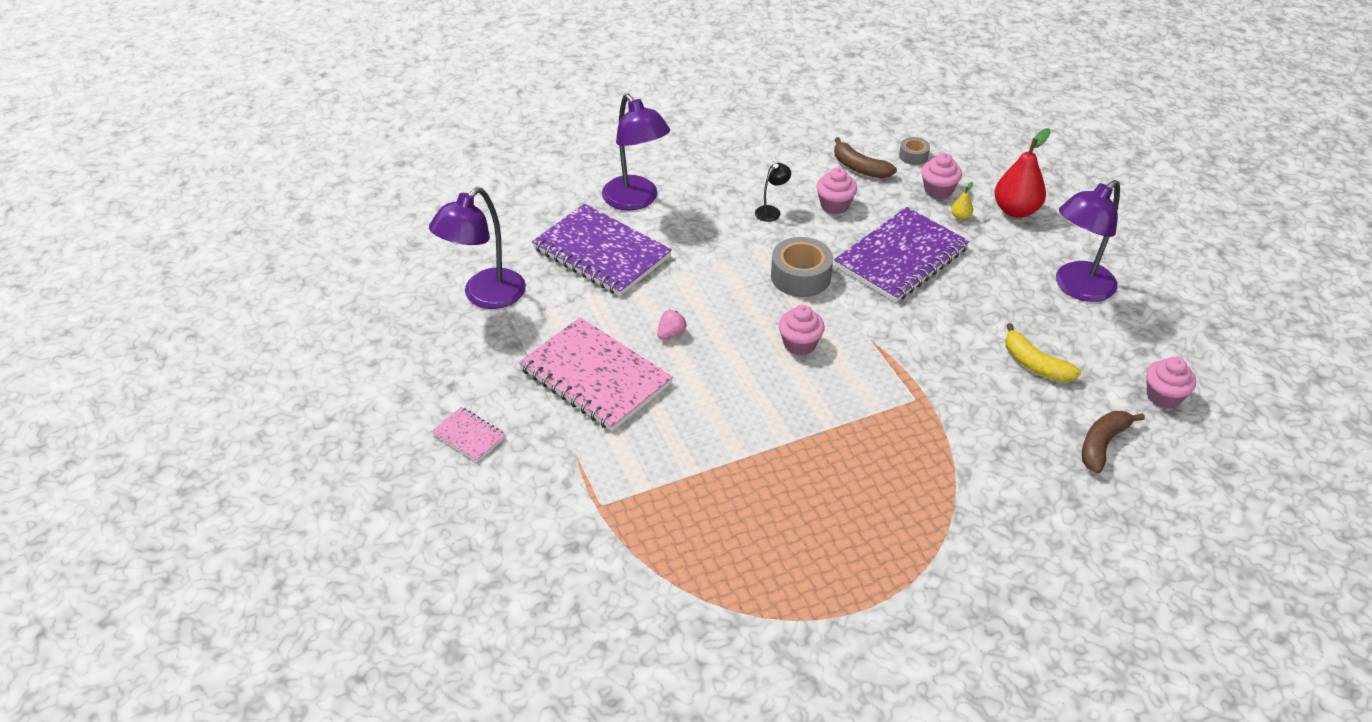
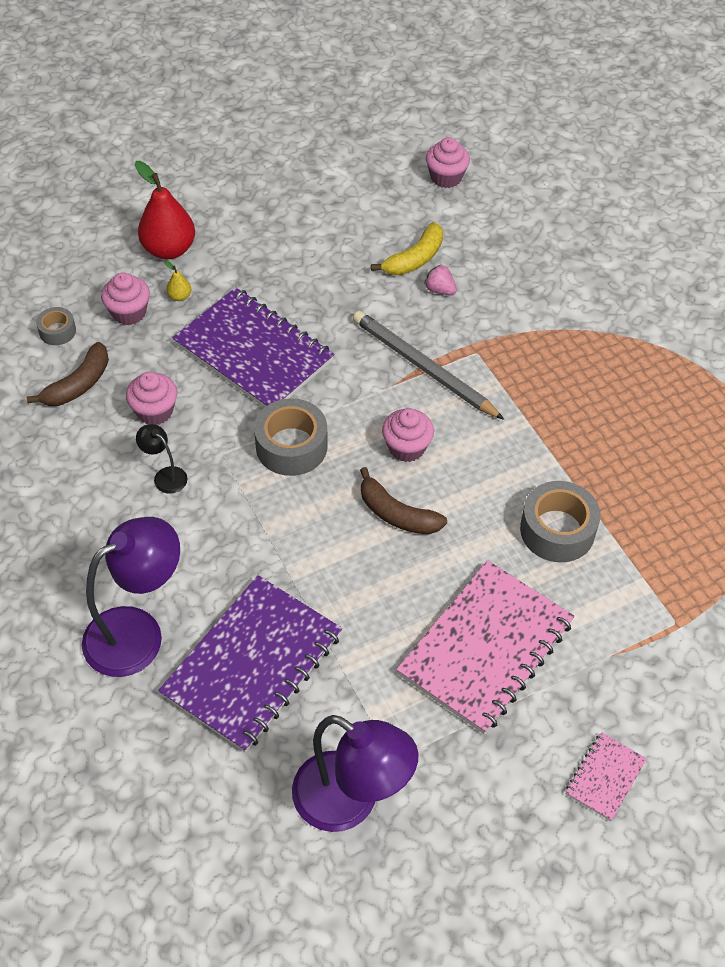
camera: 95 degrees left, 10 degrees up
pink strawberry [657,310,687,339] -> pink strawberry moved to [424,265,457,295]
purple lamp [1056,180,1120,302] -> none
brown banana [1082,411,1145,473] -> brown banana moved to [360,467,447,534]
none -> grey pencil [353,311,504,420]
none -> grey tape [520,481,600,562]

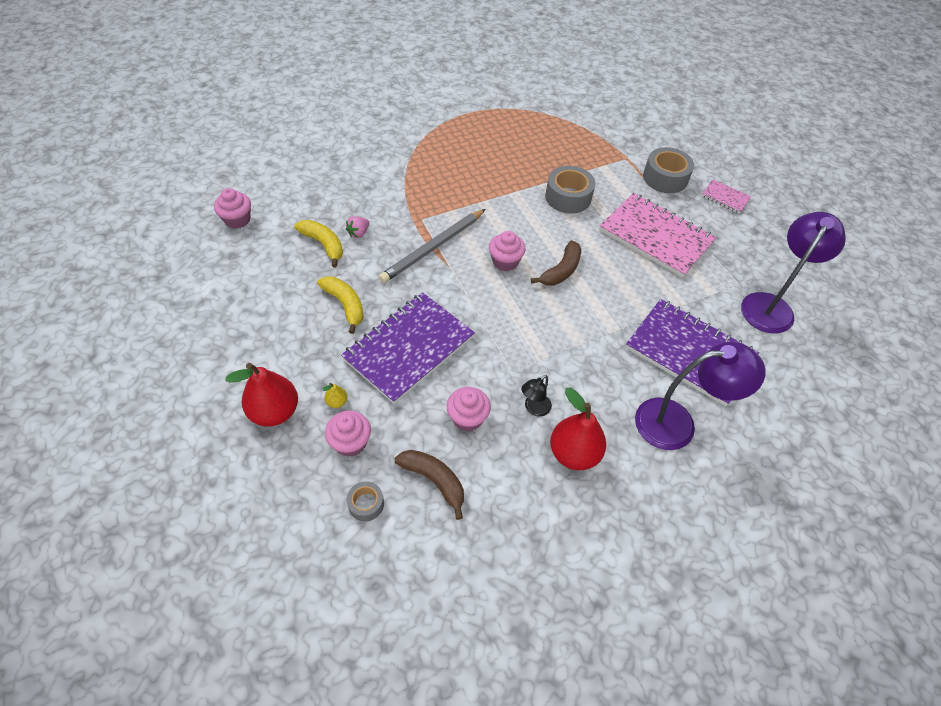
camera: 90 degrees left, 0 degrees up
purple lamp [82,517,180,677] -> purple lamp turned 120 degrees clockwise [635,342,766,450]
grey tape [254,398,328,476] -> grey tape moved to [643,147,694,193]
none -> yellow banana [317,276,363,334]
none -> red pear [550,388,606,470]

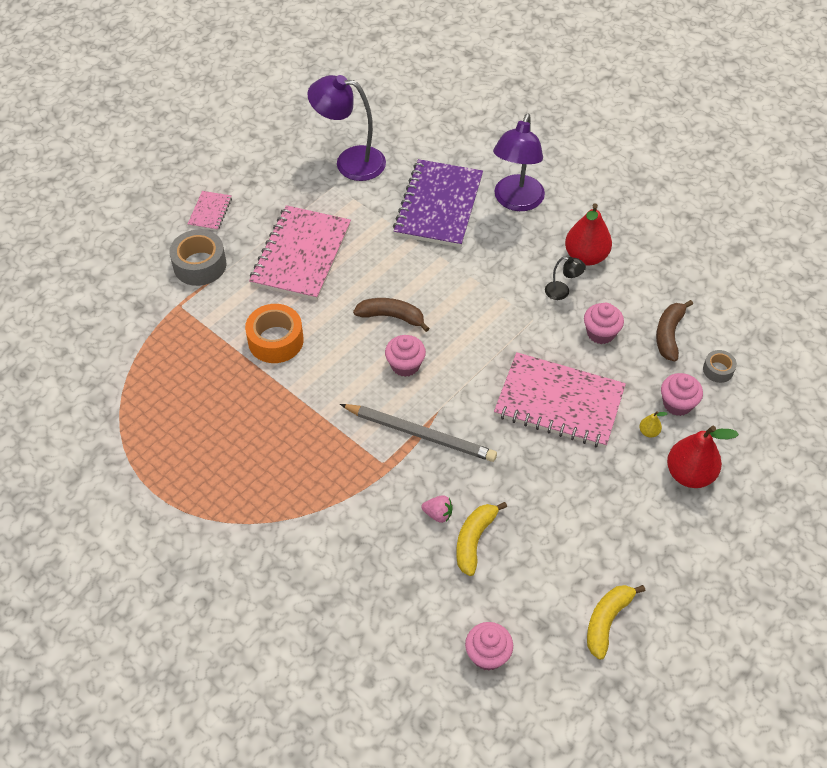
camera: 110 degrees left, 0 degrees up
yellow banana [317,276,363,334] -> yellow banana moved to [587,585,645,660]
purple notebook [341,292,475,404] -> pink notebook [494,352,626,448]
grey tape [545,166,595,214] -> orange tape [245,304,304,363]
purple lamp [635,342,766,450] -> purple lamp turned 135 degrees counterclockwise [493,114,545,211]

